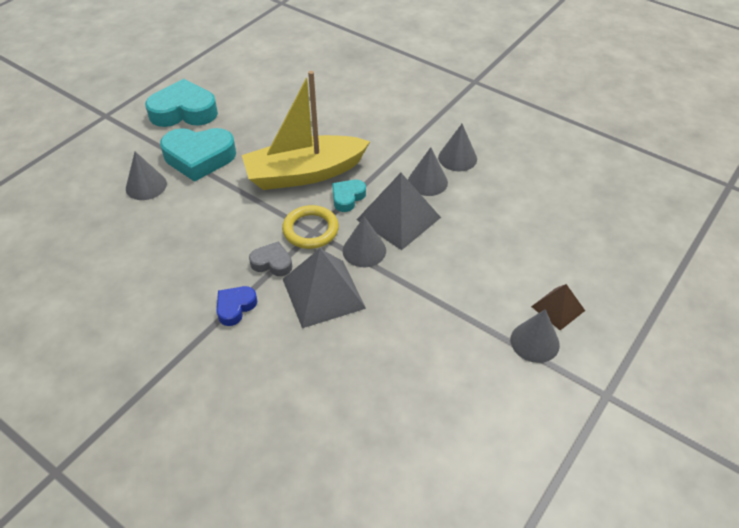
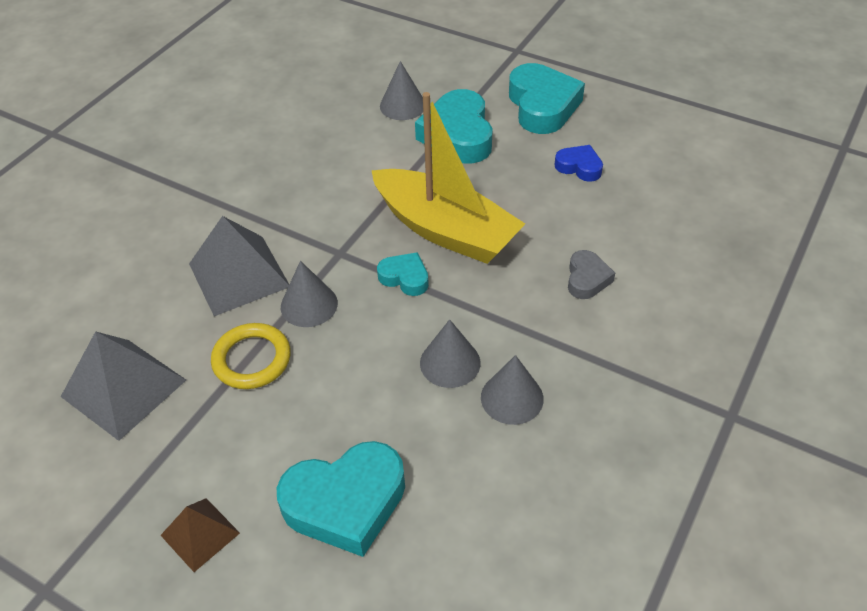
camera: 85 degrees right, 0 degrees up
blue heart [217,286,257,326] -> blue heart moved to [554,145,603,182]
yellow boat [242,71,370,190] -> yellow boat turned 150 degrees clockwise [371,92,525,264]
grey heart [249,241,292,276] -> grey heart moved to [568,250,615,299]
yellow ring [282,205,339,249] -> yellow ring moved to [211,323,291,389]
grey pyramid [356,173,441,250] -> grey pyramid moved to [61,331,186,441]
grey cone [511,309,560,363] -> none
none -> turquoise heart [277,441,405,557]

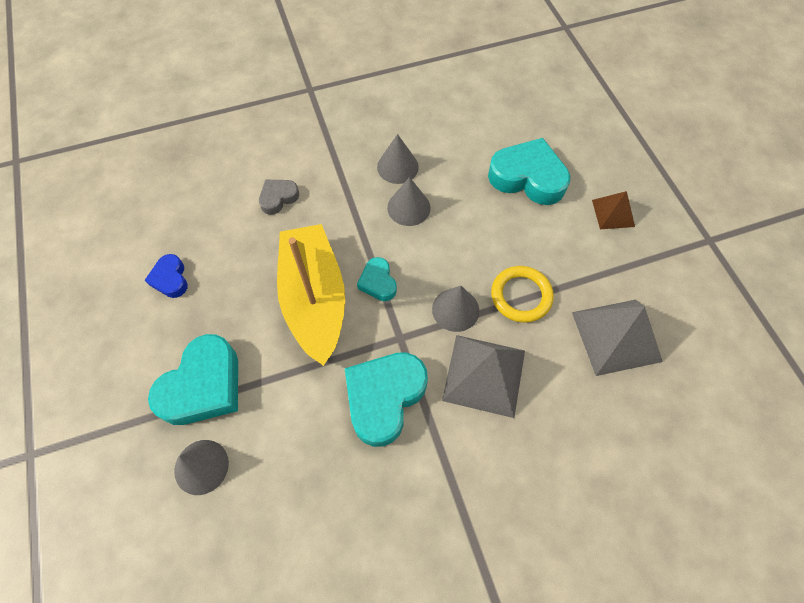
camera: 140 degrees left, 15 degrees up
turquoise heart [509,63,585,134] -> turquoise heart moved to [345,352,428,447]

